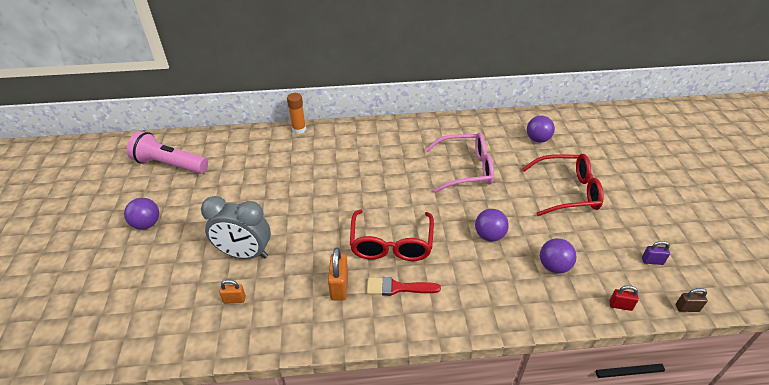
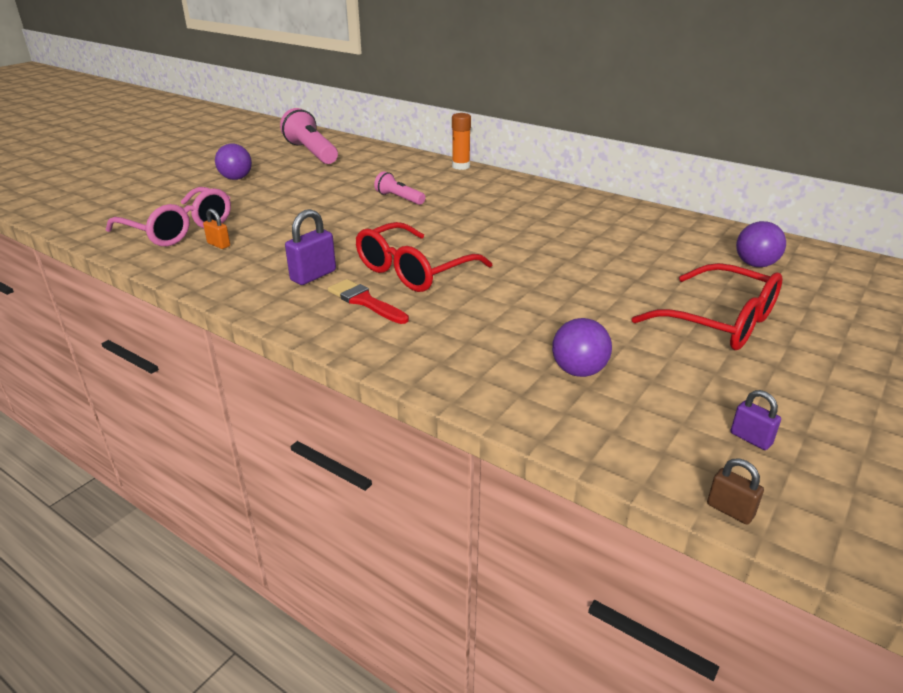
camera: 40 degrees right, 10 degrees down
grey clock [201,196,271,259] -> none
orange padlock [328,247,348,300] -> purple padlock [285,209,336,285]
pink glasses [425,133,494,193] -> pink glasses moved to [106,187,231,246]
purple ball [475,209,509,242] -> none
red padlock [609,285,639,311] -> none
none -> pink flashlight [374,171,425,205]

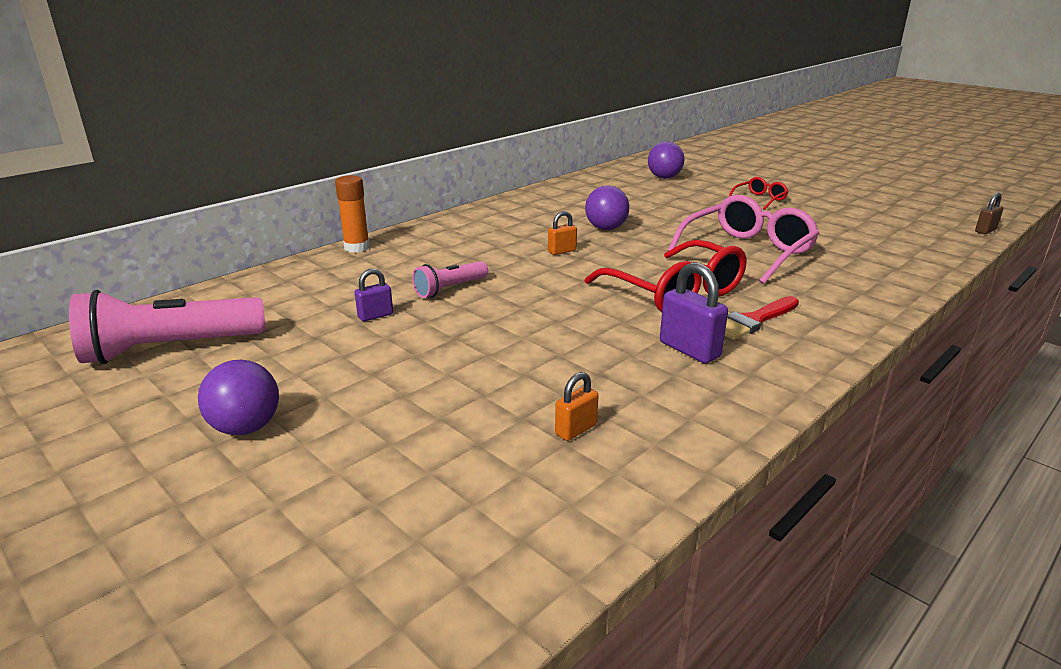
camera: 80 degrees left, 5 degrees down
pink glasses [106,187,231,246] -> pink glasses moved to [667,195,819,284]
purple ball [552,318,612,377] -> purple ball moved to [585,185,629,230]
red glasses [632,263,783,350] -> red glasses [728,177,788,210], size x0.49
purple padlock [731,390,781,450] -> purple padlock moved to [354,269,393,321]
none -> orange padlock [548,211,577,255]

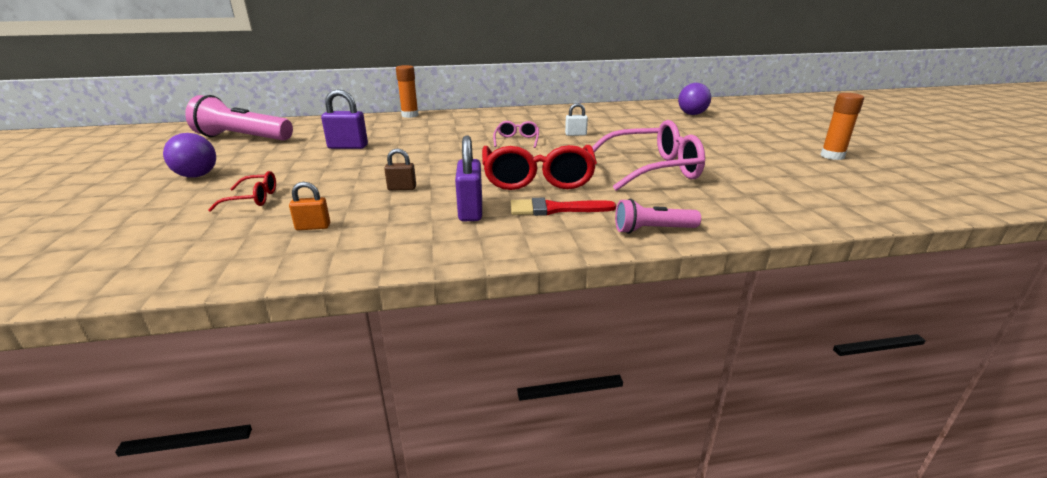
camera: 35 degrees right, 0 degrees up
purple padlock [354,269,393,321] -> purple padlock [321,89,368,149], size x1.68
pink flashlight [412,261,488,298] -> pink flashlight moved to [615,199,701,234]
orange padlock [548,211,577,255] -> pink glasses [493,121,539,148]
purple ball [585,185,629,230] -> white padlock [565,103,588,136]
red glasses [728,177,788,210] -> red glasses moved to [208,171,276,212]
brown padlock [975,193,1004,234] -> brown padlock moved to [384,148,416,191]
none -> orange glue stick [820,93,864,160]

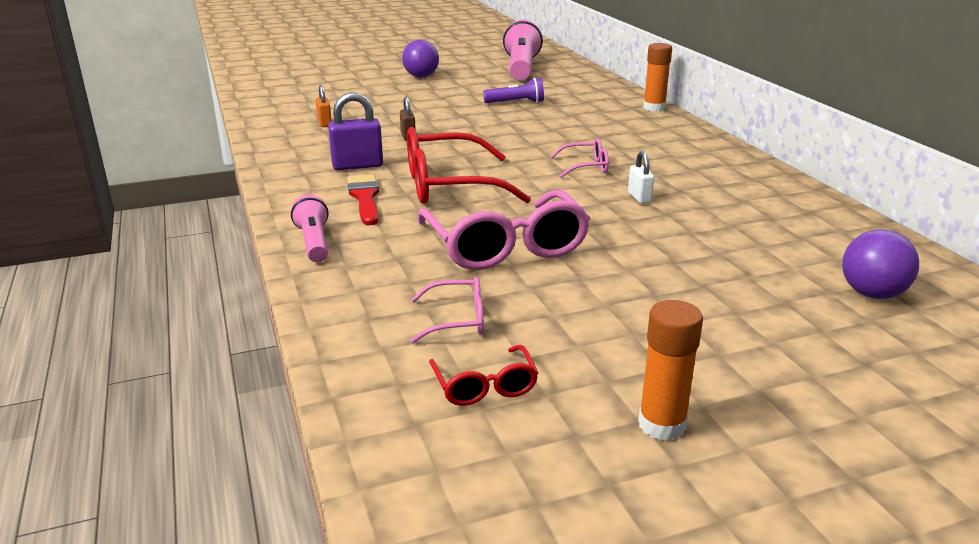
camera: 80 degrees right, 0 degrees up
red glasses [208,171,276,212] -> red glasses moved to [429,345,538,406]
purple padlock [321,89,368,149] -> purple flashlight [483,77,544,103]
none -> pink glasses [410,277,484,343]

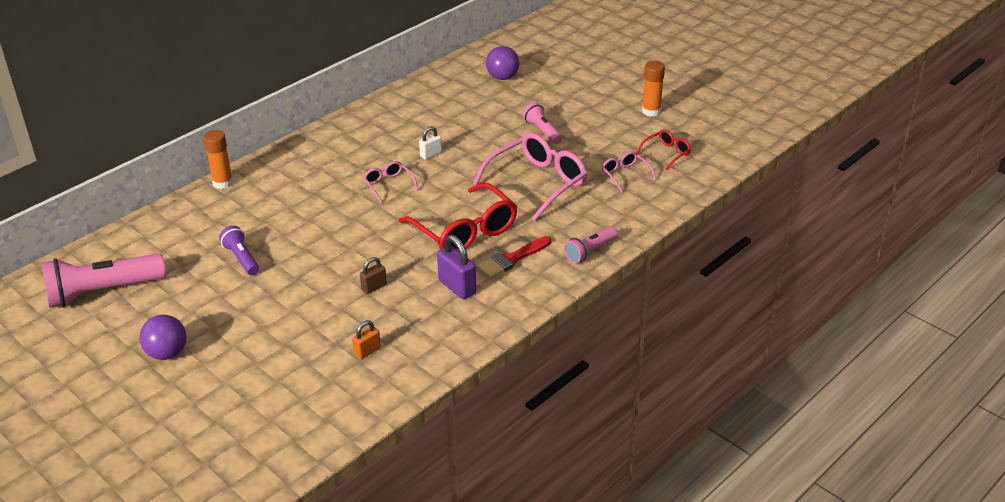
camera: 115 degrees left, 10 degrees up
none -> pink flashlight [523,103,563,144]

